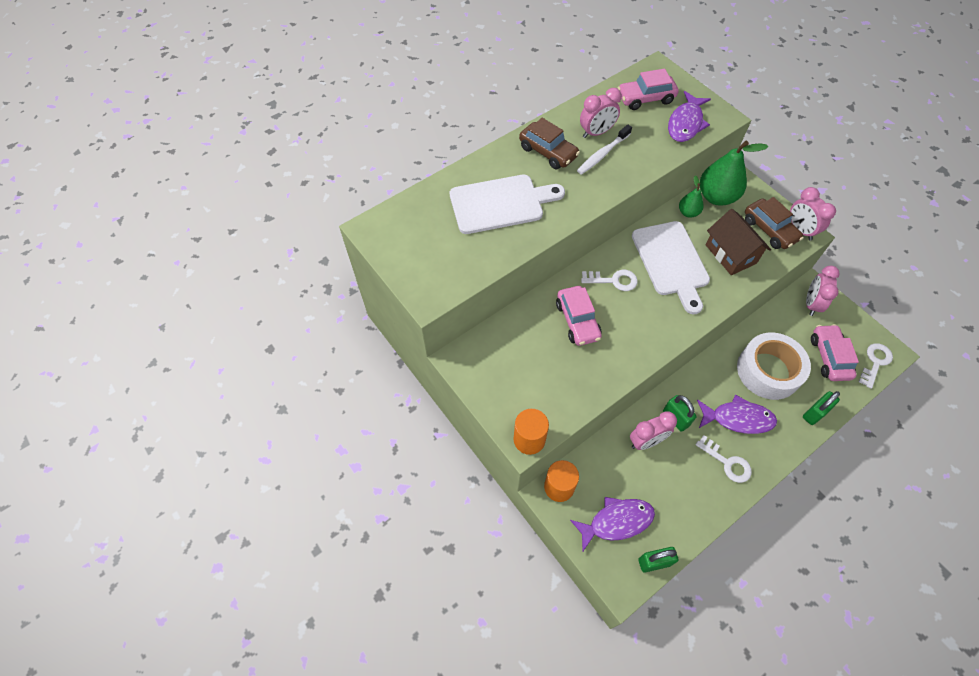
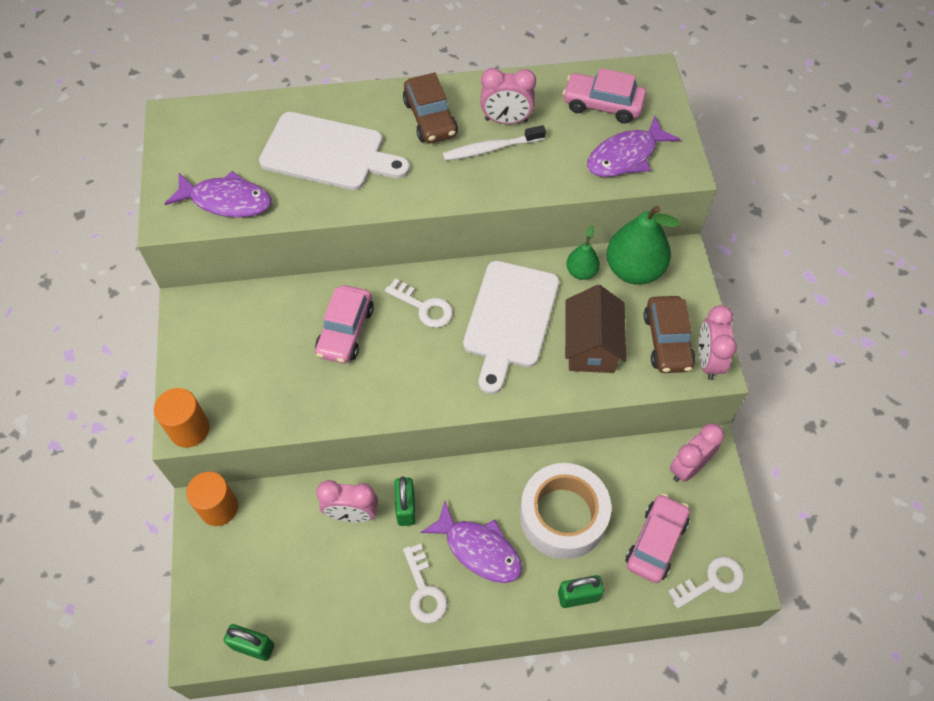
camera: 30 degrees right, 0 degrees up
purple fish [570,497,655,551] -> purple fish moved to [165,171,271,218]

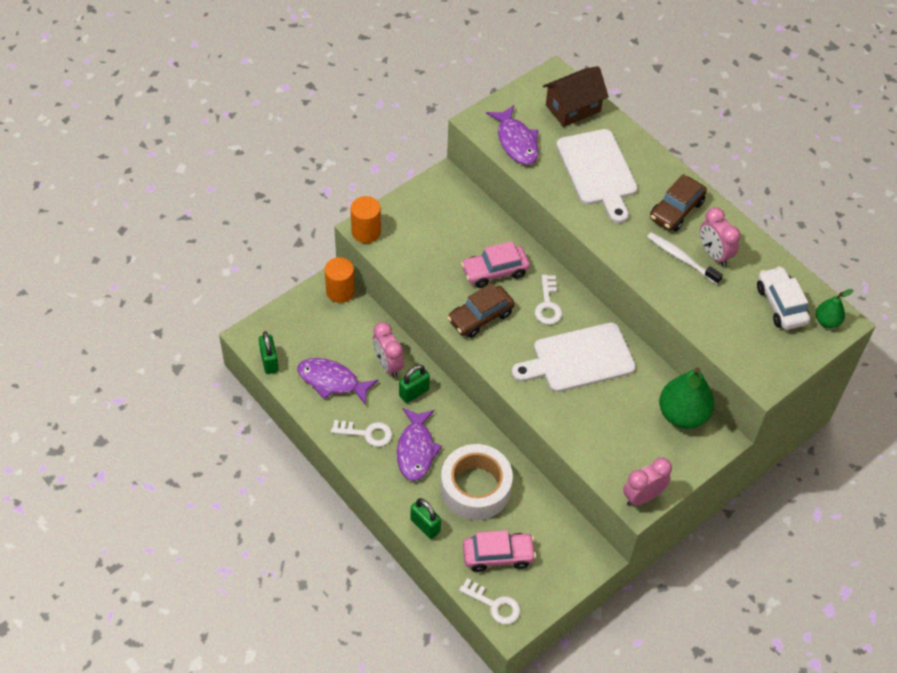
camera: 55 degrees right, 5 degrees down
white key [403,544,447,623] -> white key turned 120 degrees counterclockwise [331,420,392,447]
pink car [562,68,646,123] -> white car [757,266,810,330]
brown house [565,285,626,373] -> brown house moved to [543,66,609,127]
green pear [566,225,600,280] -> green pear moved to [816,289,853,328]
purple fish [587,116,681,177] -> purple fish moved to [297,358,378,406]
brown car [644,296,696,373] -> brown car moved to [447,283,515,338]
pink clock [670,423,724,482] -> none

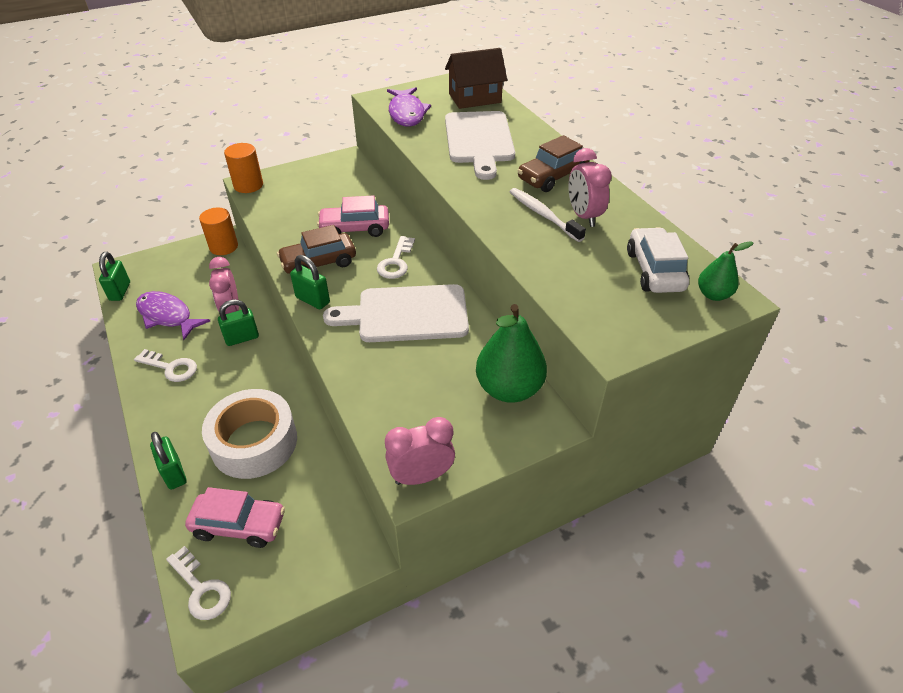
camera: 15 degrees right, 10 degrees down
purple fish [397,408,442,481] -> none
none -> green padlock [290,255,330,309]

